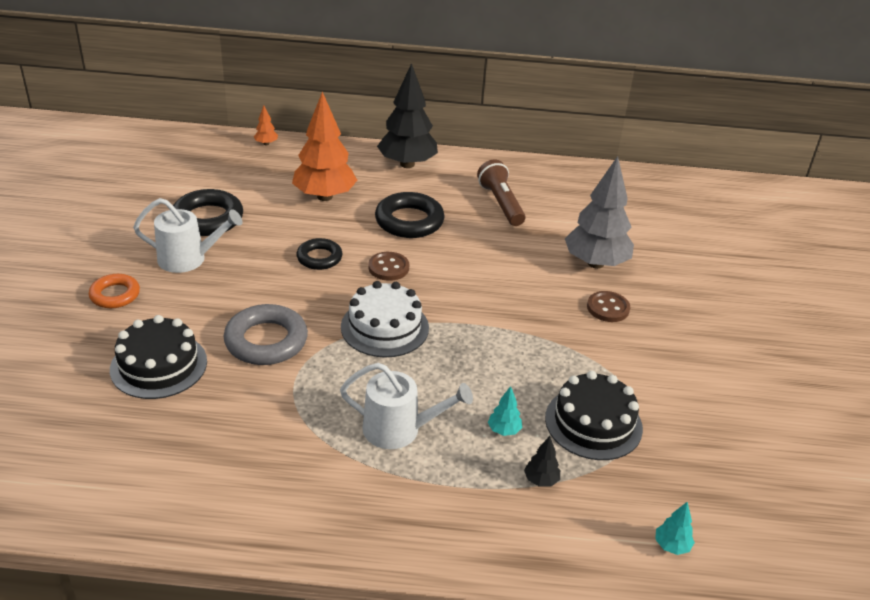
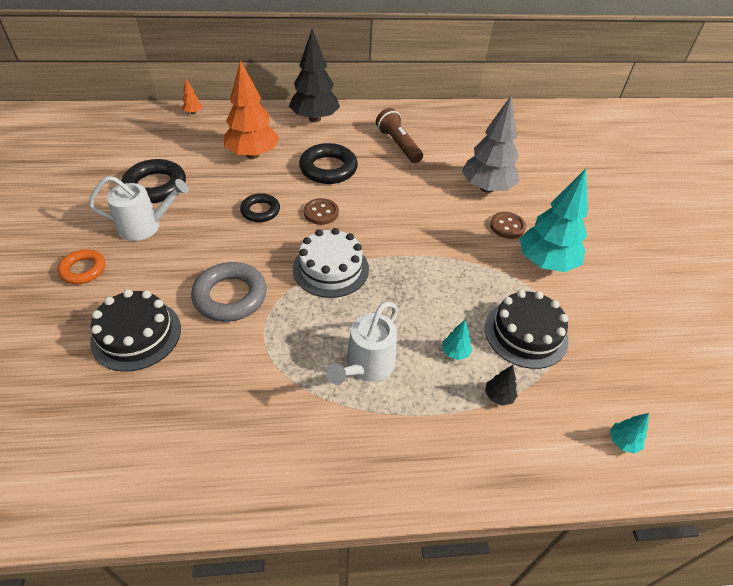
camera: 10 degrees left, 10 degrees up
white watering can [340,363,473,449] -> white watering can turned 120 degrees clockwise [326,302,398,385]
none -> turquoise tree [520,169,588,272]

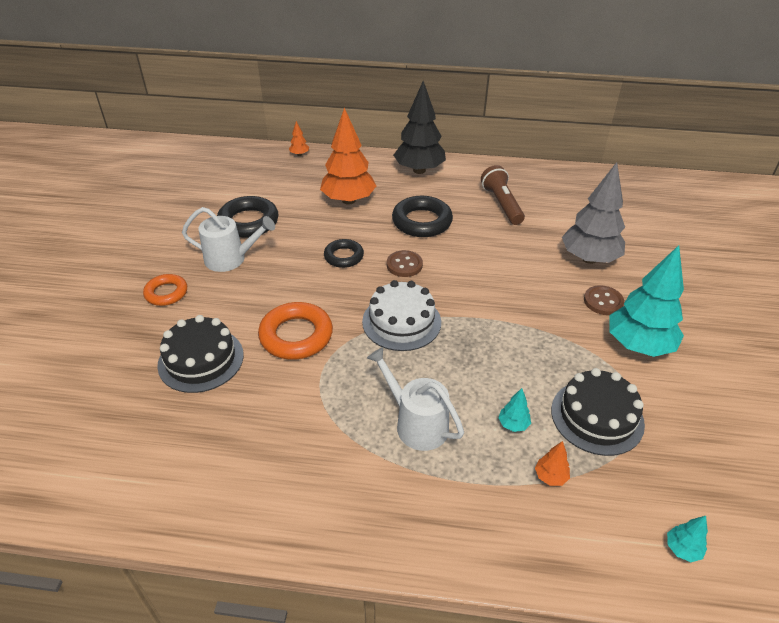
camera: 15 degrees right, 5 degrees down
grey ring [191,262,267,322] -> orange ring [258,302,333,360]
white watering can [326,302,398,385] -> white watering can turned 90 degrees clockwise [367,347,464,451]
black tree [485,365,518,406] -> orange tree [535,441,570,486]

